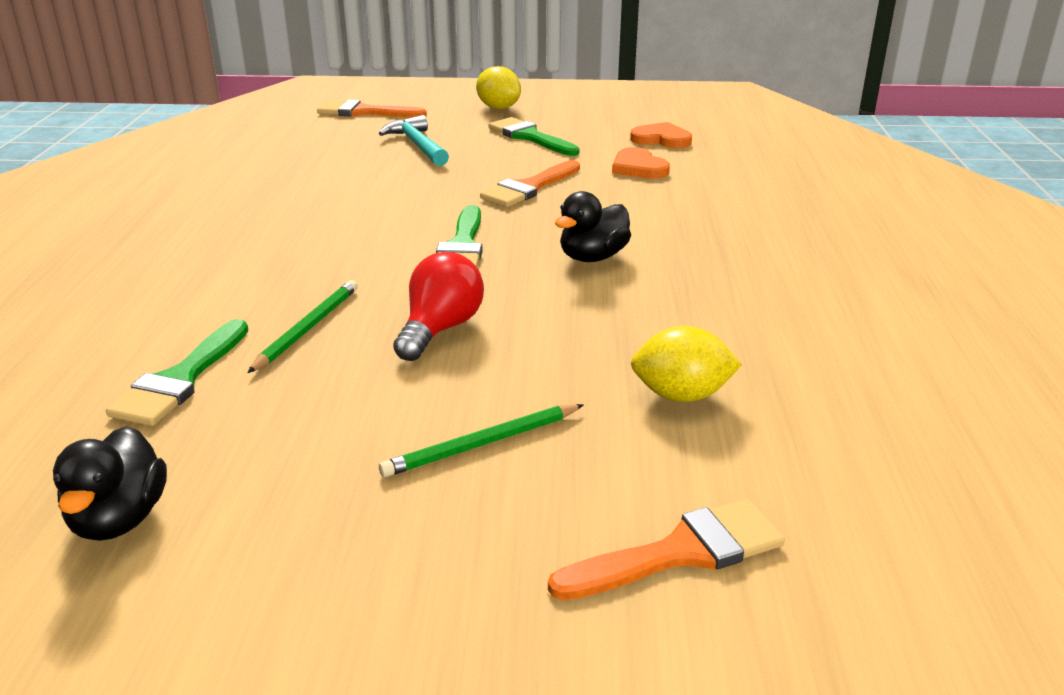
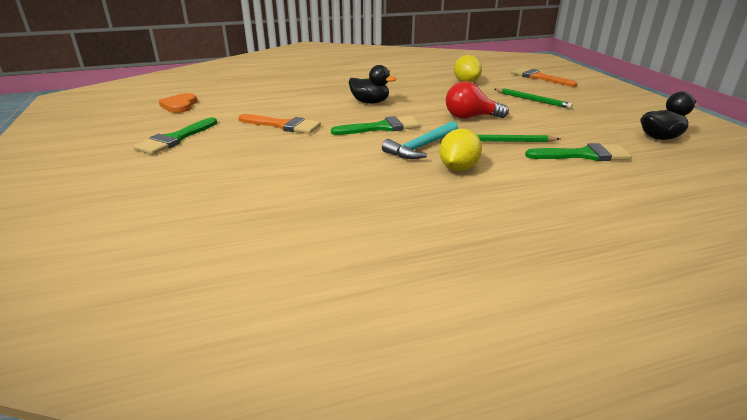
camera: 110 degrees left, 0 degrees up
orange brush [317,100,427,117] -> none
turquoise hammer [379,115,449,166] -> turquoise hammer moved to [382,121,458,159]
yellow lemon [476,66,521,109] -> yellow lemon moved to [439,129,482,171]
orange heart [612,147,670,179] -> none

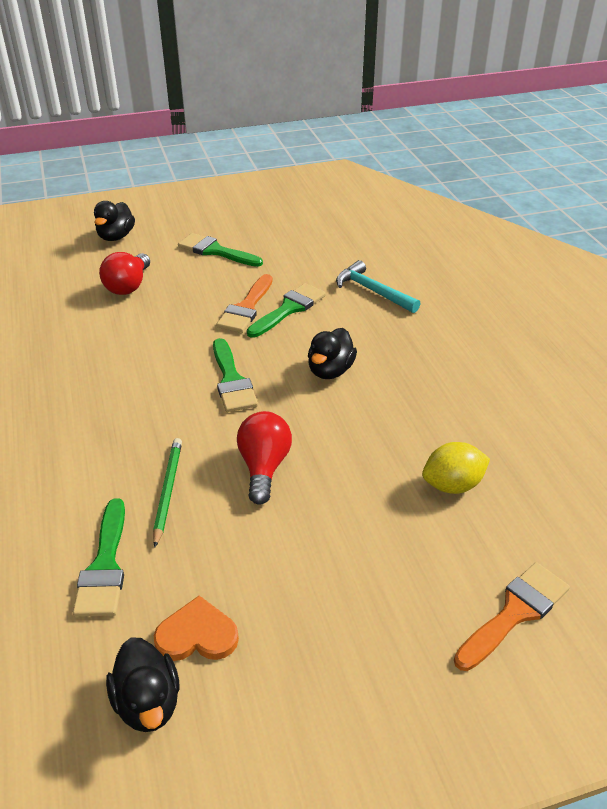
camera: 90 degrees right, 10 degrees up
orange heart [159,93,197,113] -> orange heart moved to [154,596,239,661]
turquoise hammer [382,121,458,159] -> turquoise hammer moved to [336,260,420,313]
yellow lemon [439,129,482,171] -> none
green pencil [494,88,573,109] -> none
none -> black duck [94,201,135,241]
none -> red light bulb [99,252,150,295]
none -> green brush [247,283,326,338]

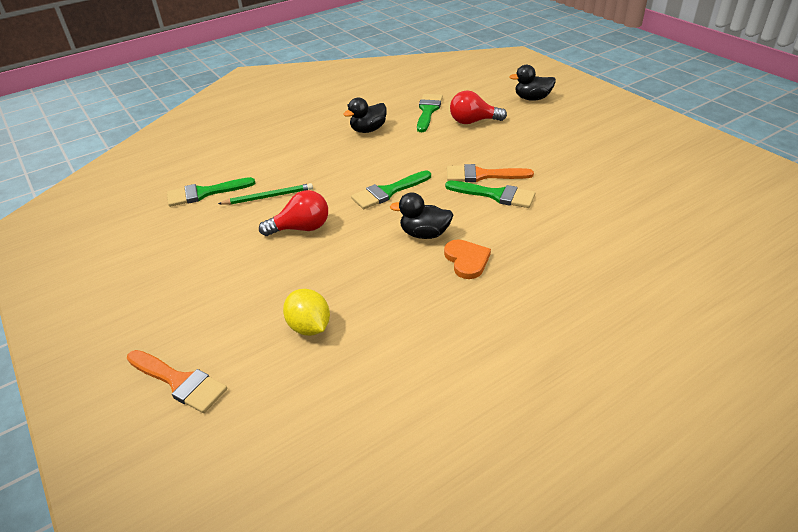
camera: 75 degrees right, 0 degrees up
black duck [106,637,179,732] -> black duck moved to [343,98,387,133]
orange heart [154,596,239,661] -> orange heart moved to [444,239,491,279]
green brush [178,233,263,267] -> green brush moved to [417,94,443,132]
turquoise hammer [336,260,420,313] -> none

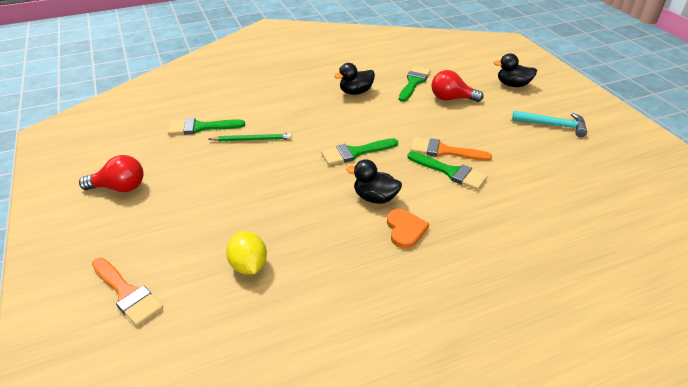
camera: 10 degrees right, 0 degrees up
red light bulb [259,190,328,236] -> red light bulb moved to [79,155,144,192]
none -> turquoise hammer [512,111,587,137]

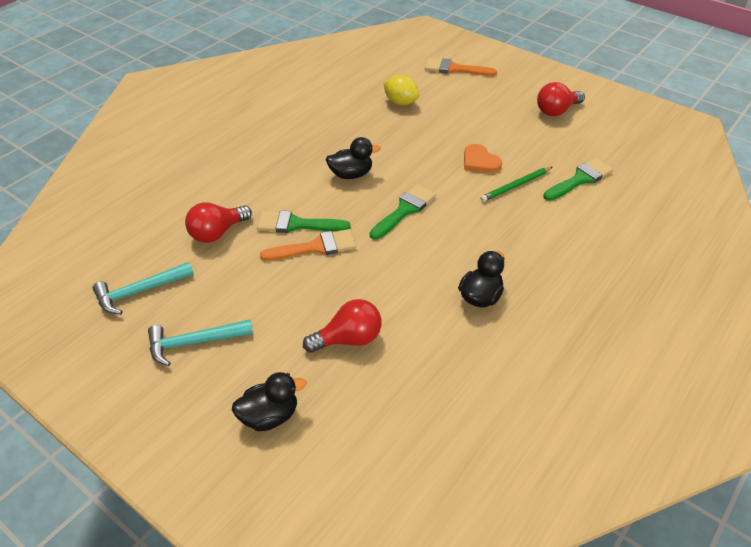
camera: 150 degrees right, 5 degrees up
orange heart [387,209,429,249] -> orange heart moved to [464,144,502,173]
green brush [399,66,431,102] -> none
none -> turquoise hammer [93,262,194,314]
none -> red light bulb [185,202,252,243]

